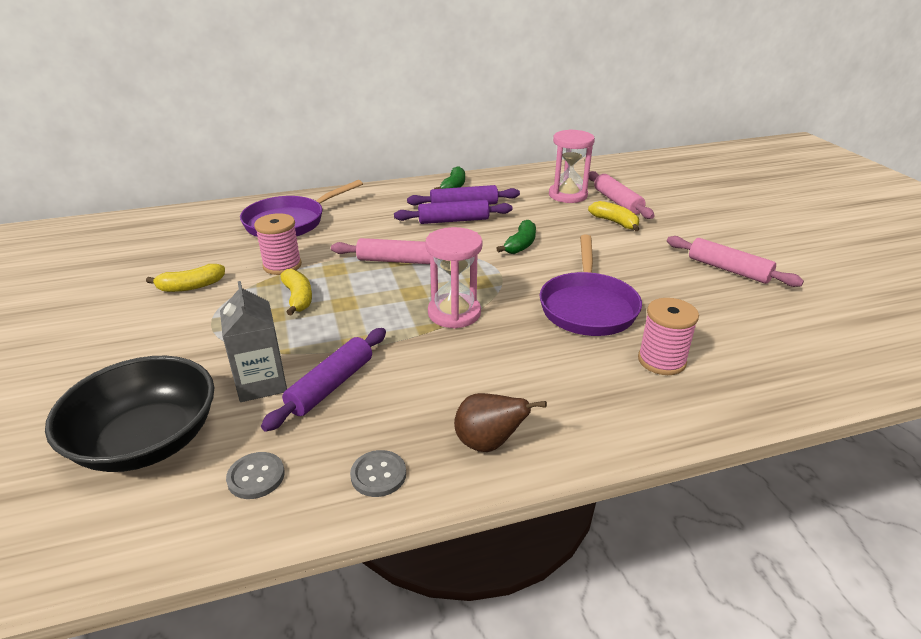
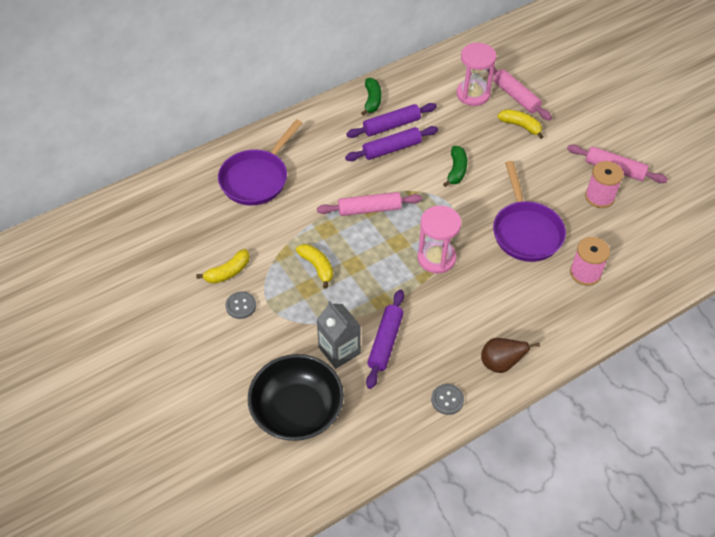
camera: 15 degrees left, 20 degrees up
grey button [226,452,285,499] -> grey button moved to [226,291,256,319]
pink spool [254,213,302,275] -> pink spool moved to [585,161,623,208]

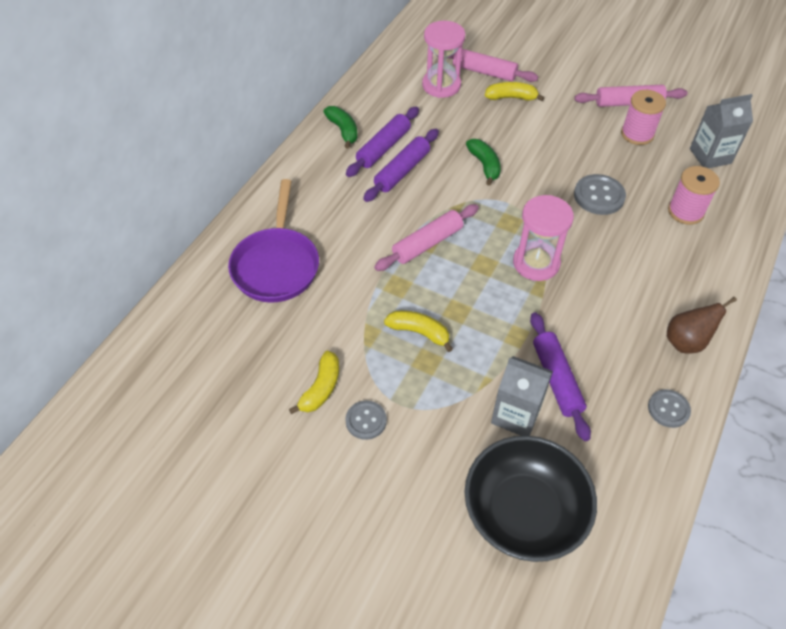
camera: 30 degrees left, 0 degrees up
purple pan [493,161,566,262] -> grey button [574,174,626,215]
none -> grey carton [690,94,753,168]

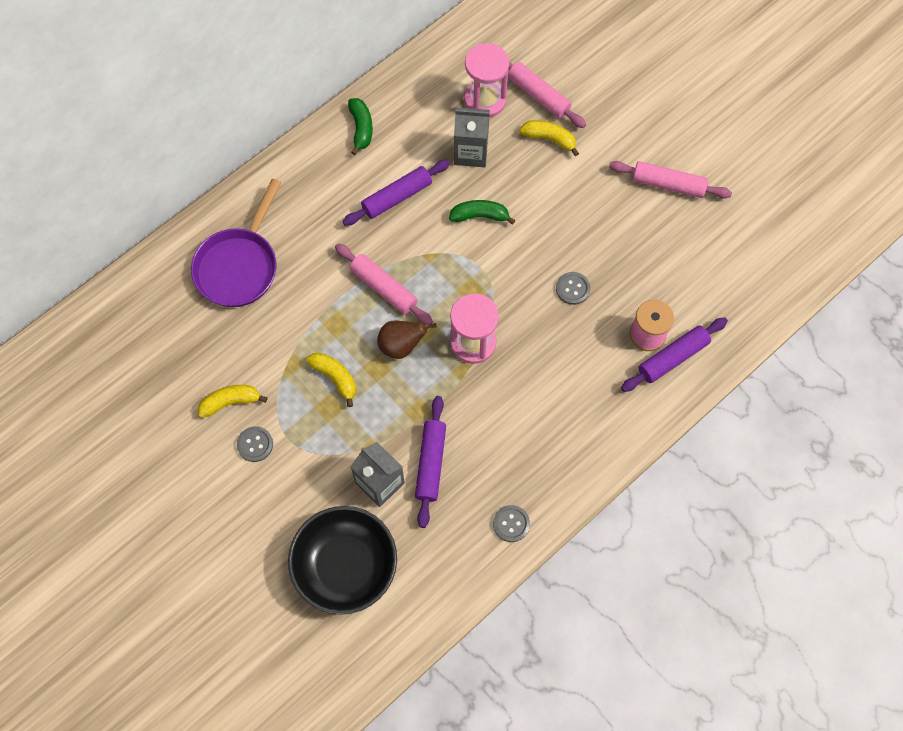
camera: 20 degrees right, 15 degrees up
yellow banana [289,351,339,414] -> yellow banana turned 150 degrees counterclockwise [198,385,268,418]
purple rolling pin [346,107,419,177] -> purple rolling pin moved to [621,317,728,392]
pink rolling pin [374,204,479,271] -> pink rolling pin turned 60 degrees clockwise [335,244,433,325]
green banana [466,139,501,186] -> green banana turned 90 degrees counterclockwise [449,200,515,224]
grey button [574,174,626,215] -> grey button [556,272,590,305], size x0.66
pink spool [621,90,666,145] -> none
brown pear [667,297,737,354] -> brown pear moved to [377,321,436,359]
grey carton [690,94,753,168] -> grey carton moved to [454,107,490,167]

